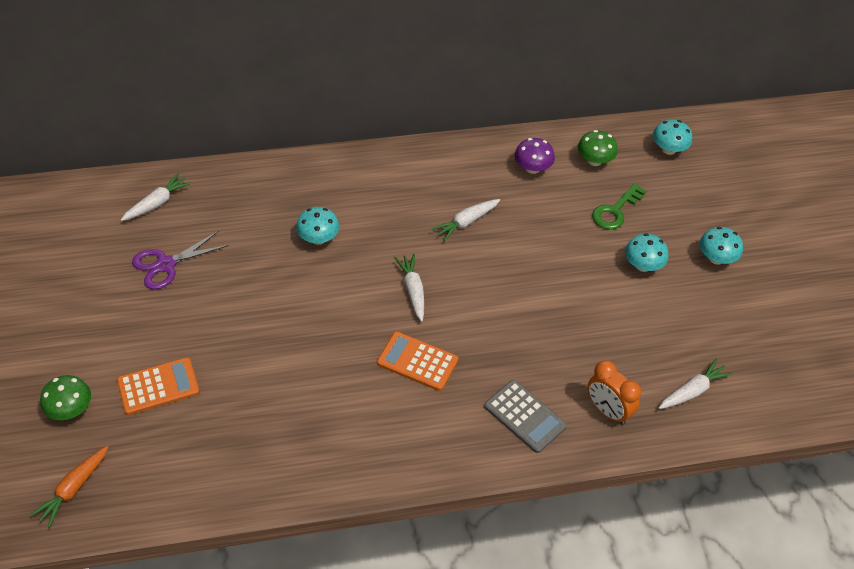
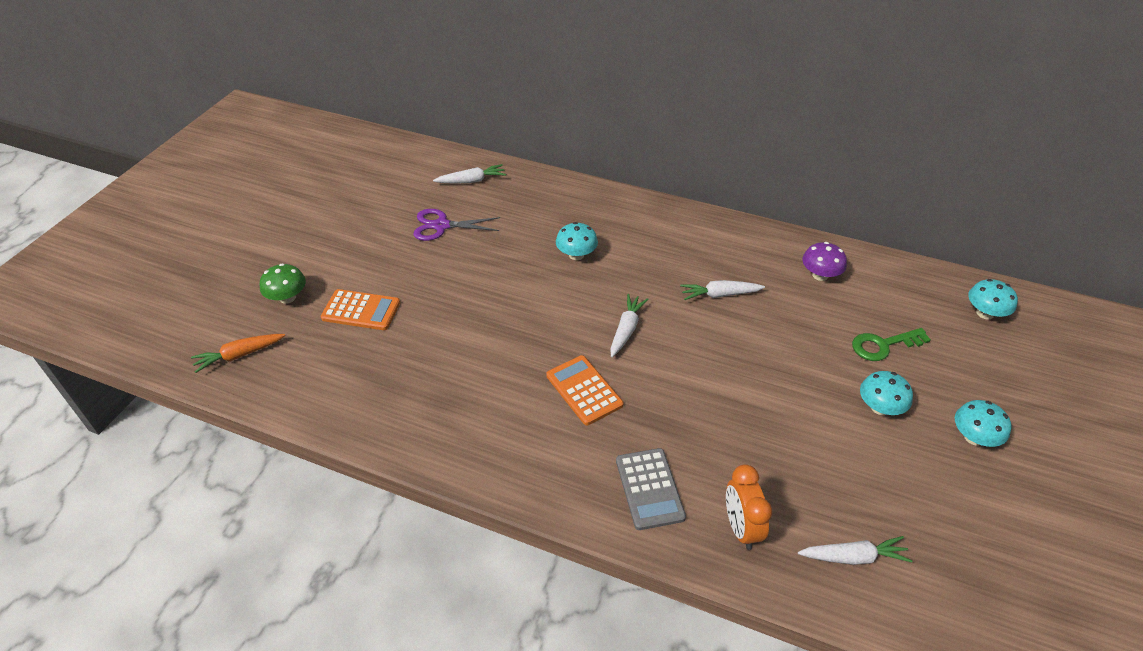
camera: 35 degrees right, 5 degrees down
green mushroom [578,130,618,166] -> none

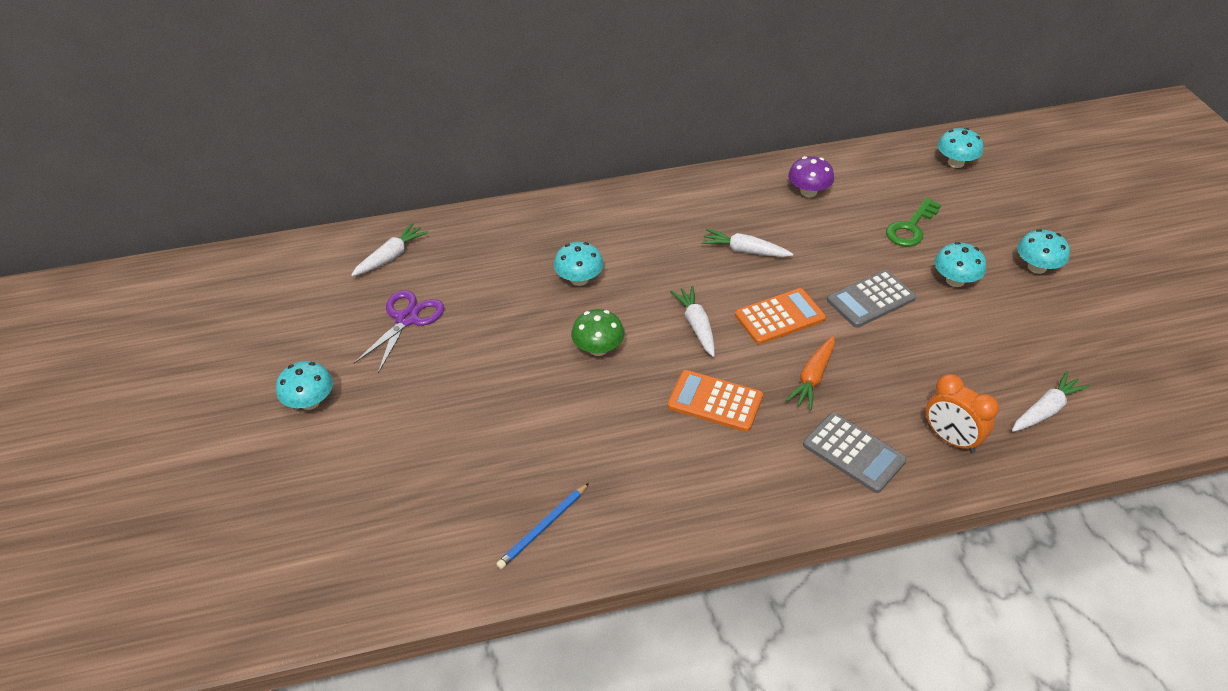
camera: 35 degrees left, 0 degrees up
orange carrot [191,334,285,373] -> orange carrot moved to [785,336,835,410]
green mushroom [260,263,306,304] -> green mushroom moved to [571,309,624,356]
orange calculator [321,289,400,330] -> orange calculator moved to [735,288,826,345]
purple scissors [413,209,500,241] -> purple scissors turned 150 degrees clockwise [353,290,444,373]
white carrot [680,280,765,300] -> white carrot turned 60 degrees clockwise [701,229,793,257]
none -> turquoise mushroom [276,361,333,410]
none -> blue pencil [496,483,589,569]
none -> grey calculator [827,270,916,328]

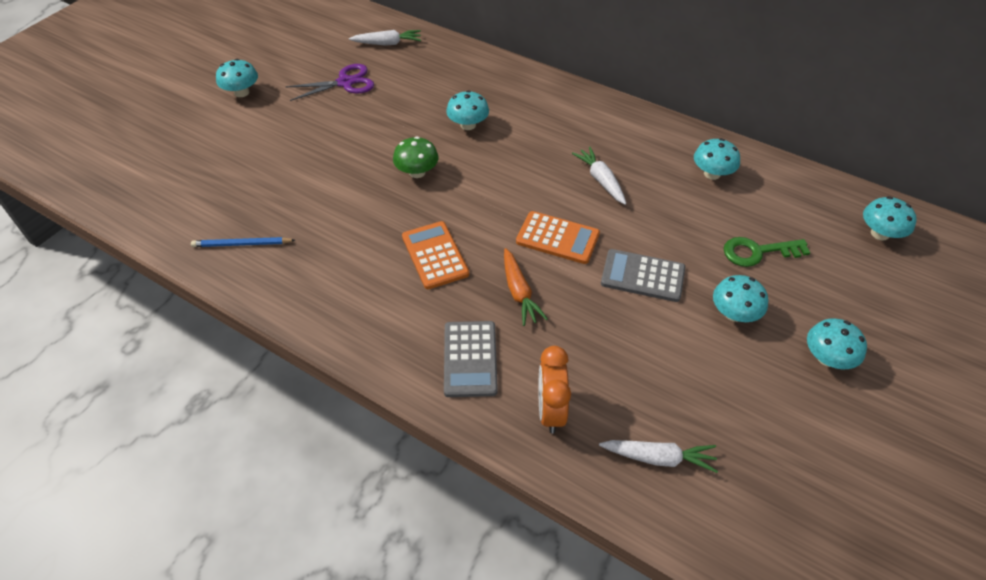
camera: 45 degrees right, 5 degrees up
white carrot [670,286,715,357] -> none
orange carrot [785,336,835,410] -> orange carrot turned 90 degrees counterclockwise [504,248,548,326]
purple mushroom [788,156,834,197] -> turquoise mushroom [694,138,740,180]

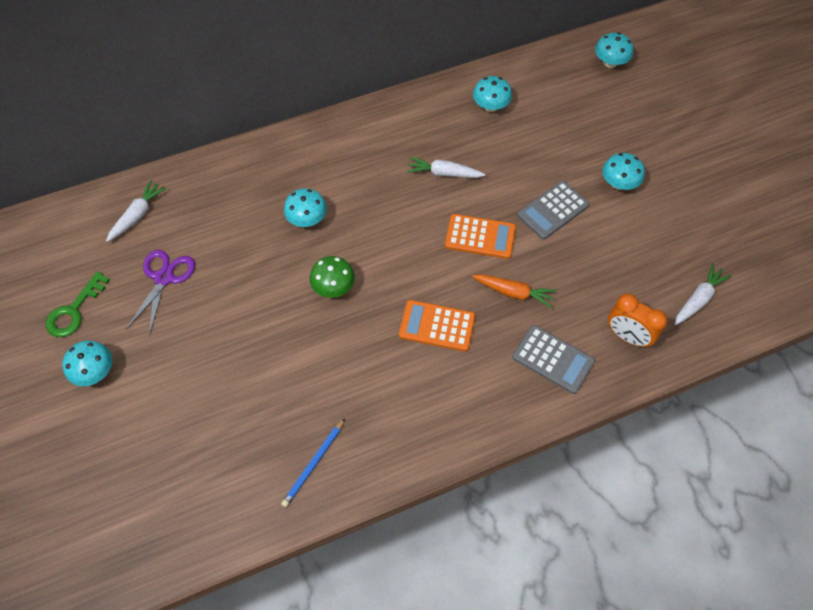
camera: 55 degrees left, 10 degrees up
orange calculator [516,211,600,264] -> orange calculator turned 45 degrees clockwise [445,214,516,259]
green key [724,237,811,267] -> green key moved to [46,271,110,337]
turquoise mushroom [807,319,867,369] -> none

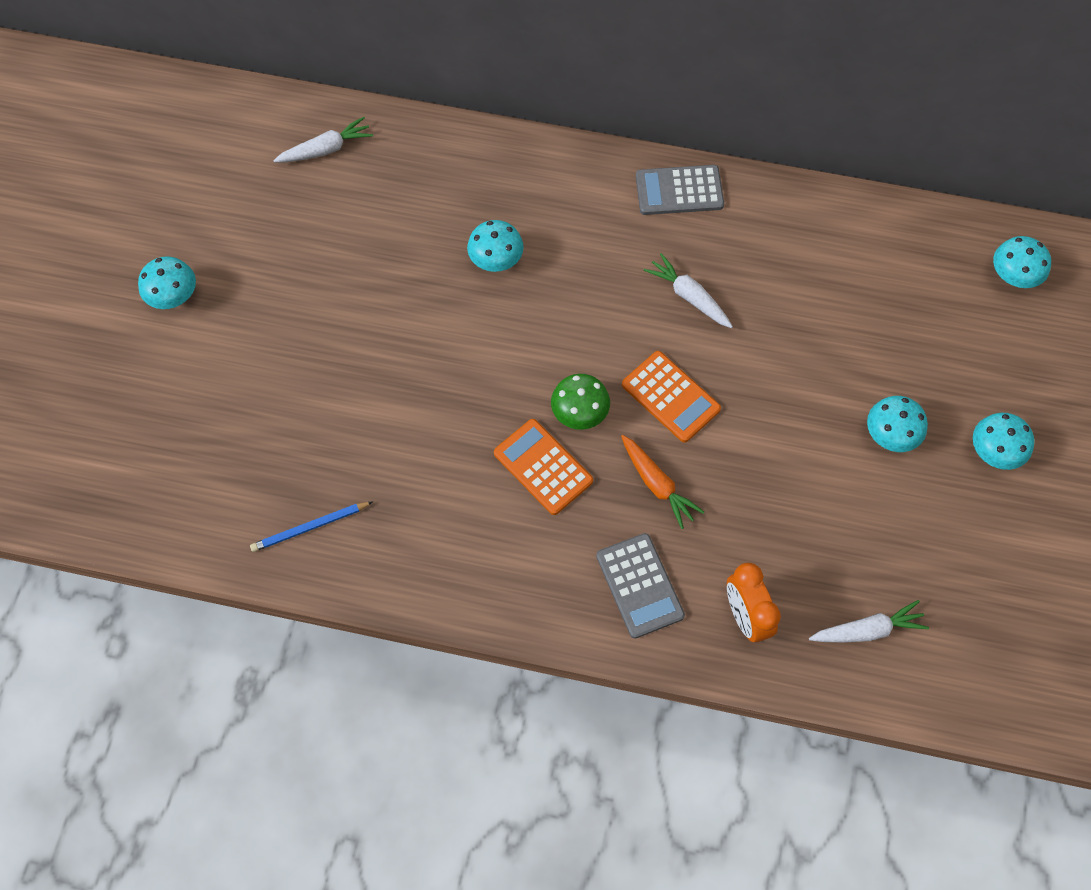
camera: 35 degrees right, 5 degrees up
green key [46,271,110,337] -> none
purple scissors [126,250,195,336] -> none
green mushroom [310,256,355,298] -> green mushroom moved to [551,374,610,430]
turquoise mushroom [473,76,512,112] -> turquoise mushroom moved to [973,413,1034,470]
grey calculator [517,181,589,240] -> grey calculator moved to [636,165,724,215]

